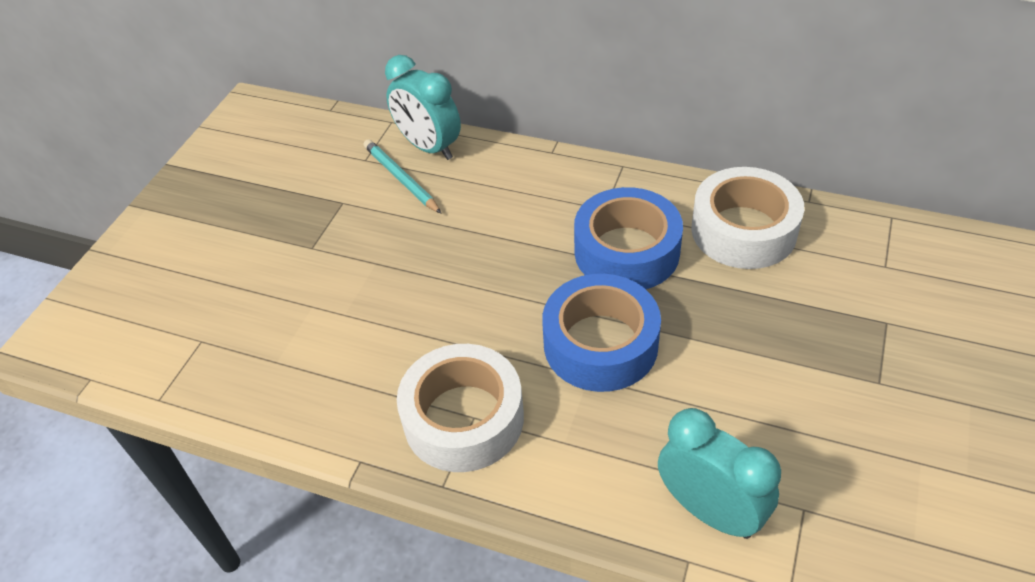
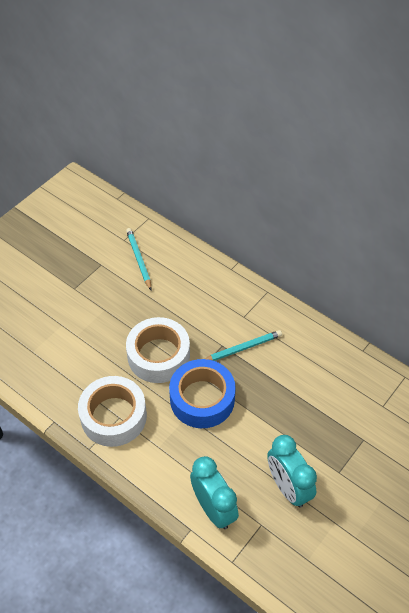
camera: 15 degrees right, 5 degrees up
turquoise clock [385,55,461,160] -> turquoise clock moved to [267,435,317,508]
blue tape [574,187,683,289] -> turquoise pencil [205,330,282,361]
white tape [691,167,804,269] -> white tape moved to [126,317,190,383]

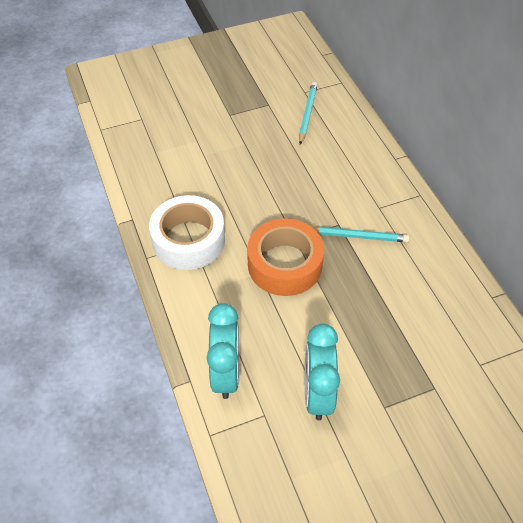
camera: 30 degrees right, 0 degrees up
white tape [126,317,190,383] -> none
blue tape [169,359,236,428] -> orange tape [247,218,324,296]

